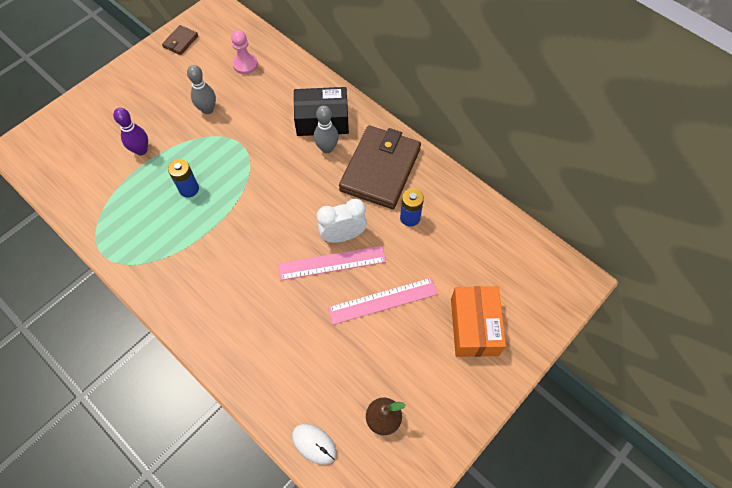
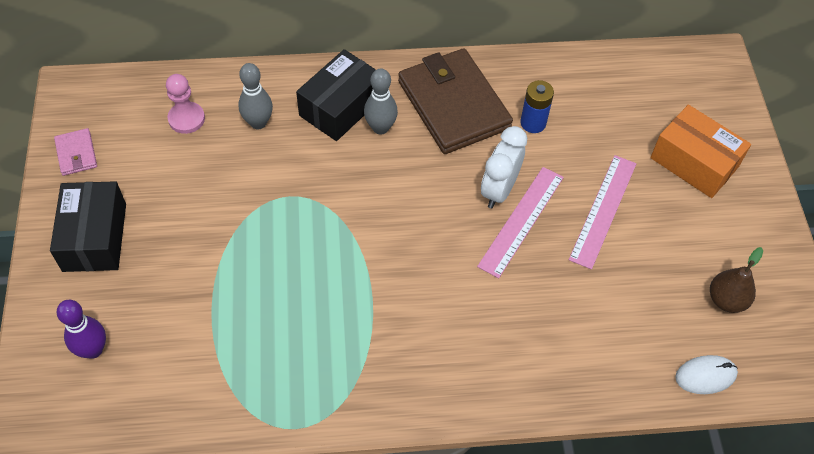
camera: 50 degrees left, 5 degrees down
purple bowling pin [113,108,148,155] -> purple bowling pin moved to [57,300,106,359]
brown wallet [162,25,198,55] -> pink wallet [54,128,97,176]
blue battery [168,159,199,198] -> none
grey bowling pin [187,65,216,114] -> grey bowling pin moved to [239,63,273,129]
none -> black box [50,181,126,272]

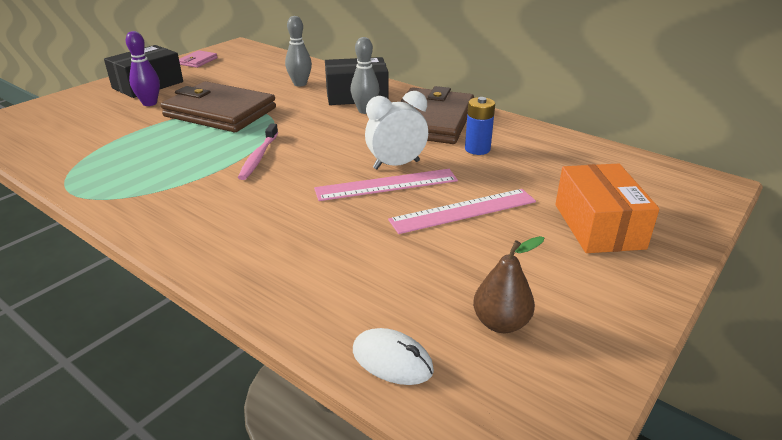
camera: 45 degrees right, 25 degrees down
purple bowling pin [57,300,106,359] -> purple bowling pin moved to [126,31,160,106]
pink pawn [166,74,205,134] -> none
none -> brown wallet [160,81,276,132]
none -> pink toothbrush [238,124,278,180]

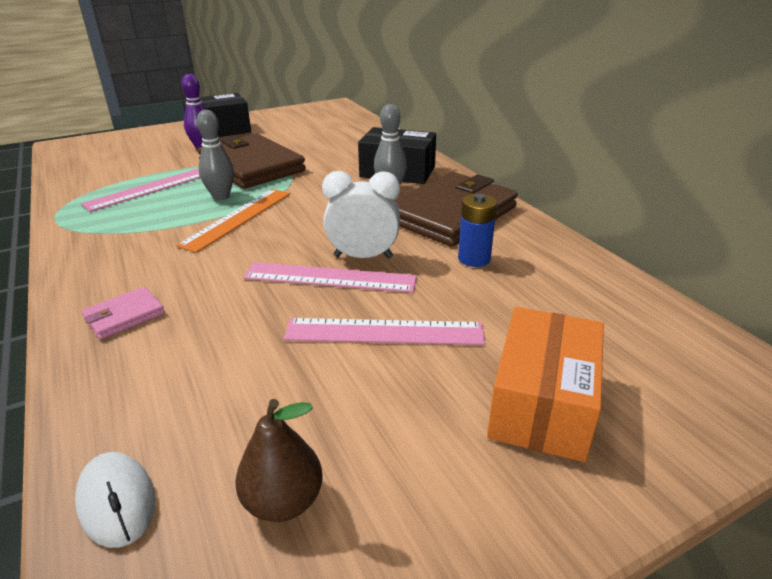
camera: 25 degrees right, 0 degrees up
pink wallet [179,50,218,68] -> pink wallet moved to [82,287,165,340]
pink toothbrush [238,124,278,180] -> orange ruler [176,189,290,253]
grey bowling pin [285,16,312,86] -> grey bowling pin moved to [196,110,234,200]
none -> pink ruler [81,168,200,212]

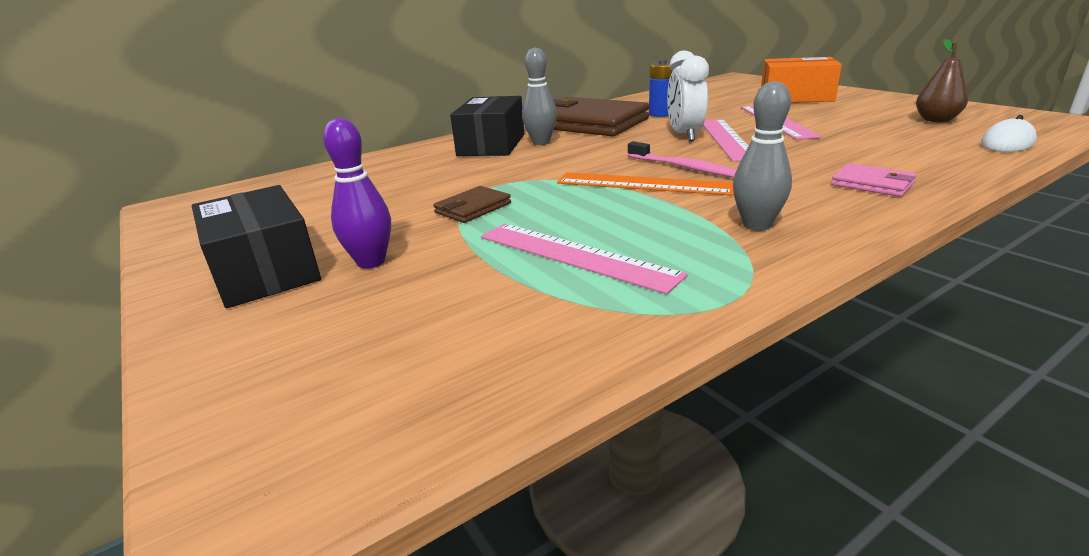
camera: 95 degrees left, 5 degrees down
grey bowling pin [196,110,234,200] -> grey bowling pin moved to [733,81,792,231]
brown wallet [197,134,306,189] -> brown wallet [433,186,511,223], size x0.43
none -> pink toothbrush [628,141,736,178]

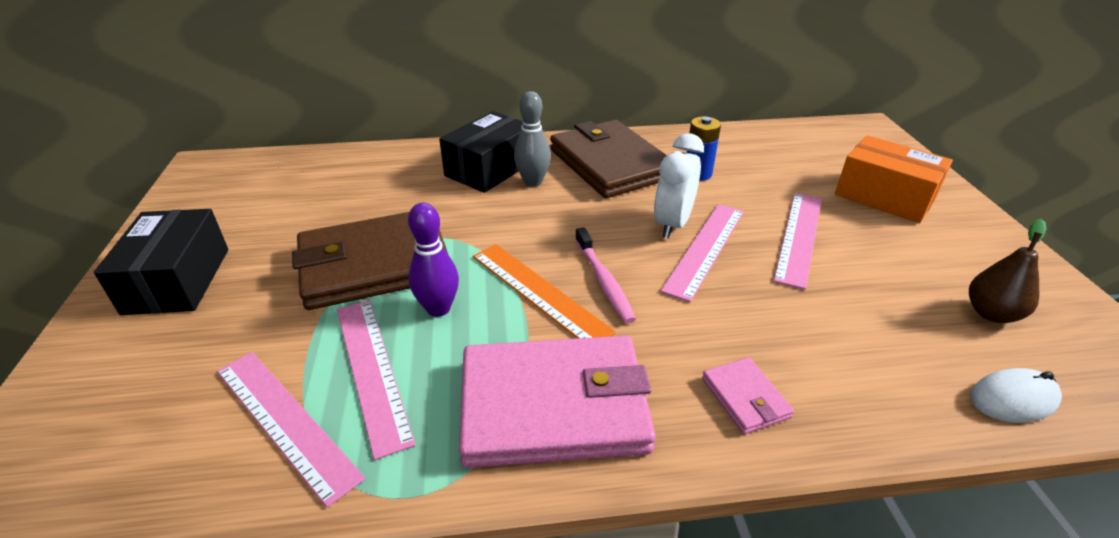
camera: 25 degrees right, 10 degrees up
purple bowling pin [323,118,391,269] -> purple bowling pin moved to [408,203,459,317]
brown wallet [433,186,511,223] -> brown wallet [292,212,448,310], size x2.31
grey bowling pin [733,81,792,231] -> pink wallet [459,335,656,468]
none -> pink ruler [217,352,366,507]

